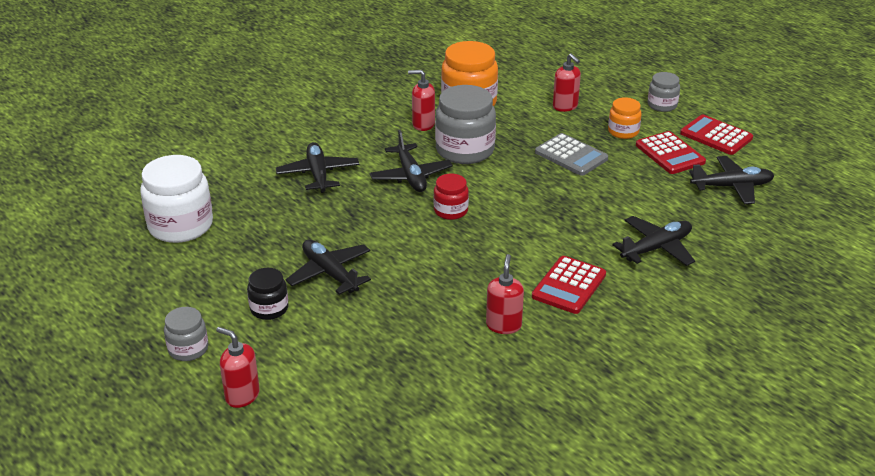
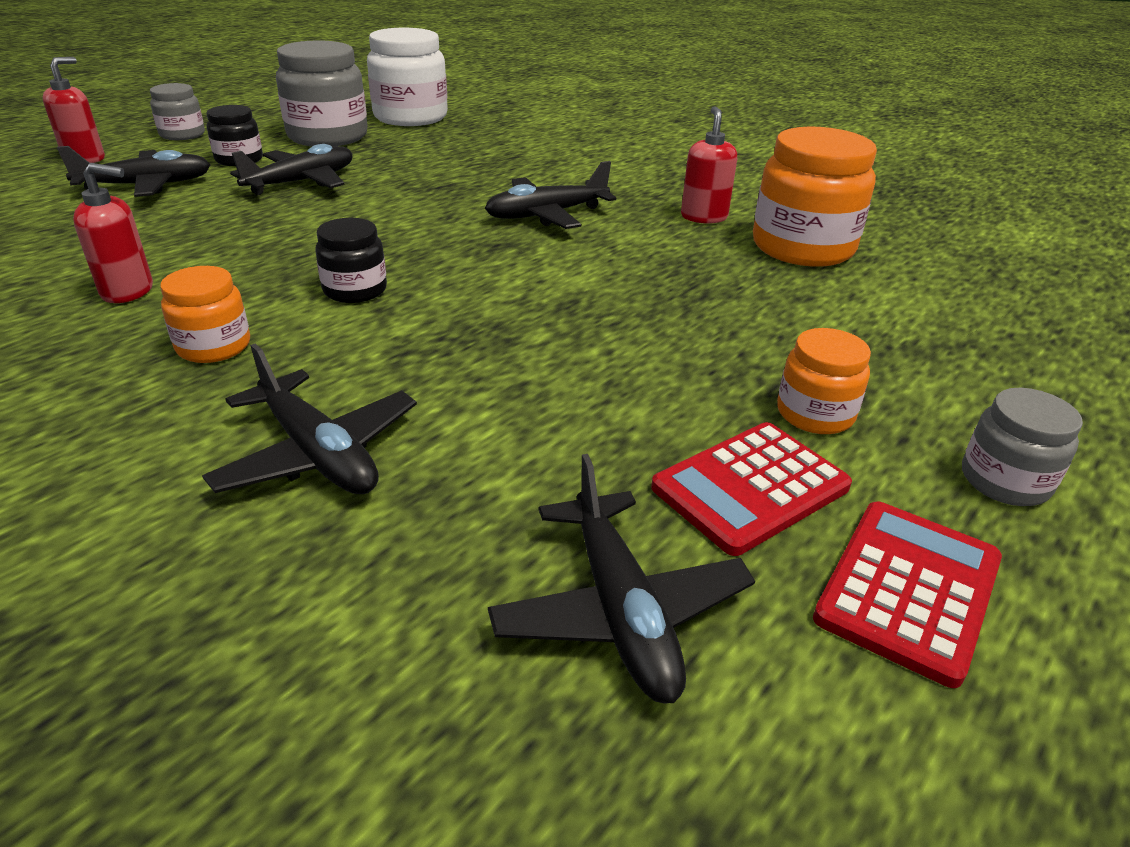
camera: 80 degrees right, 0 degrees up
black plane [276,142,359,193] -> black plane moved to [57,146,211,197]
red jar [433,174,469,220] -> none
grey jar [435,85,496,164] -> grey jar moved to [276,40,368,147]
red calculator [532,256,606,314] -> orange jar [160,266,250,363]
grey calculator [535,133,608,176] -> none
red soap dispenser [553,53,581,112] -> none
none -> black jar [315,218,387,303]

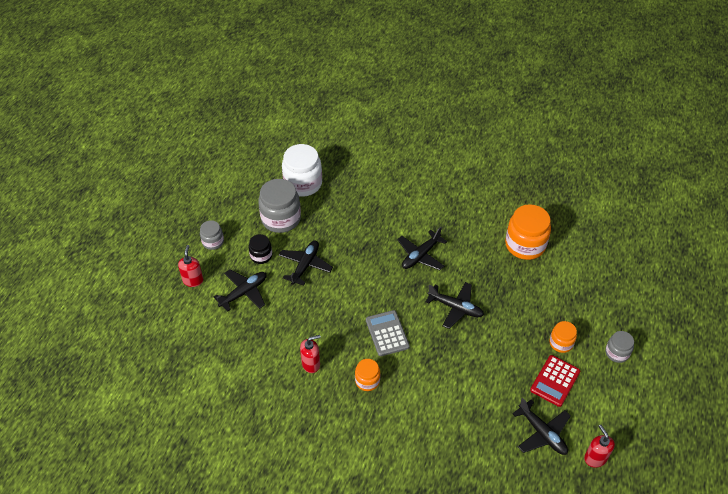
camera: 20 degrees left, 15 degrees up
black plane [202,344,417,494] -> black plane moved to [426,282,484,329]
black jar [315,218,387,303] -> grey calculator [366,310,410,356]
red soap dispenser [681,106,737,224] -> red soap dispenser moved to [584,425,615,468]
red calculator [813,502,1002,688] -> none

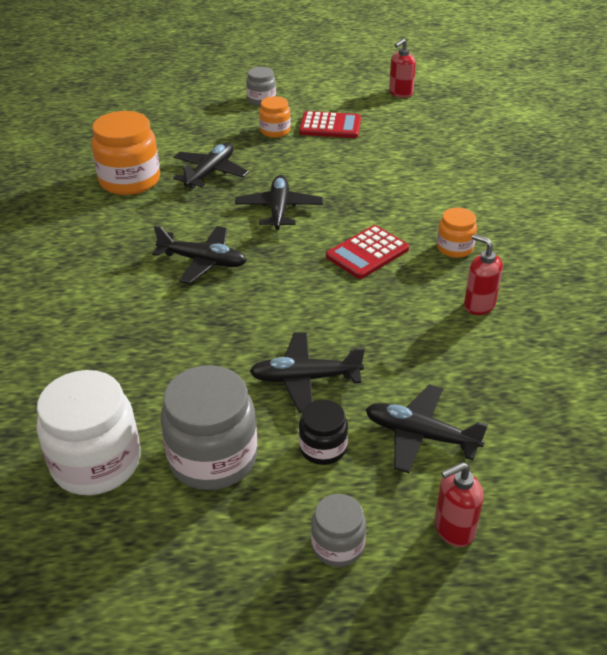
camera: 115 degrees left, 10 degrees down
grey calculator [366,310,410,356] -> red calculator [326,225,409,279]
black plane [512,398,570,455] -> black plane moved to [173,143,249,189]

